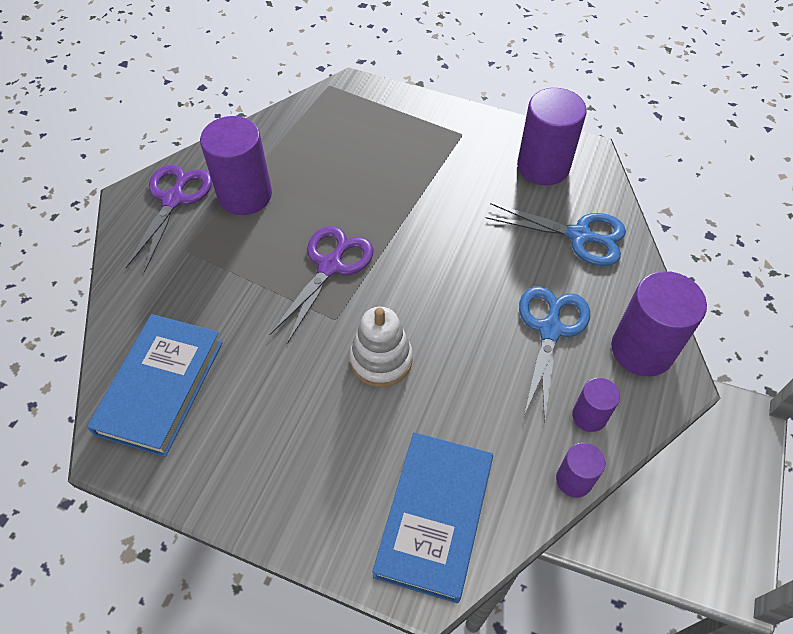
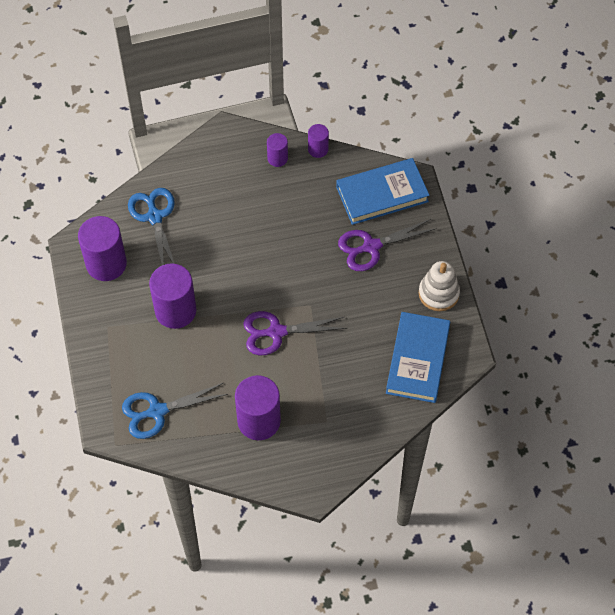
camera: 125 degrees left, 5 degrees up
blue book [87,314,223,457] -> blue book turned 60 degrees counterclockwise [386,312,450,403]
purple scissors [126,165,212,273] -> purple scissors moved to [338,219,437,271]
white stacking toy [349,307,413,387] -> white stacking toy moved to [419,261,460,311]
blue scissors [519,286,590,424] -> blue scissors moved to [122,383,228,439]
purple cylinder [611,271,707,376] -> purple cylinder moved to [149,264,196,329]

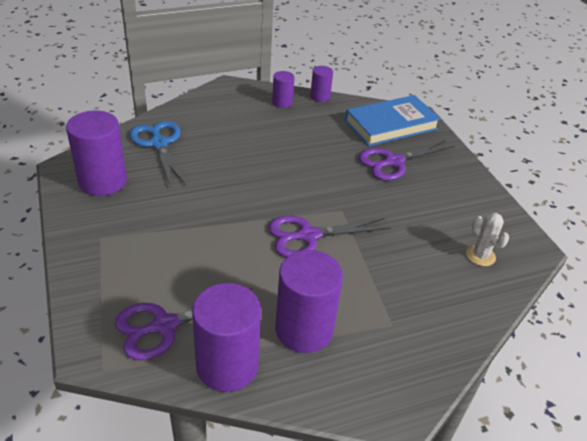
camera: 10 degrees left, 20 degrees down
blue scissors [122,383,228,439] -> purple scissors [115,288,259,360]
purple cylinder [149,264,196,329] -> purple cylinder moved to [192,283,261,392]
blue book [386,312,450,403] -> white cactus [466,213,509,266]
white stacking toy [419,261,460,311] -> none

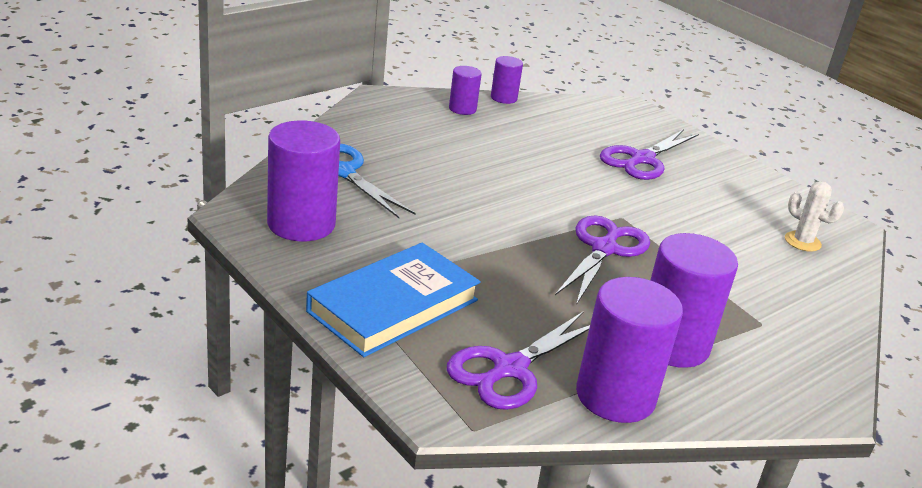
camera: 20 degrees left, 10 degrees down
purple scissors [268,216,390,258] -> purple scissors turned 150 degrees clockwise [555,215,650,305]
blue book [345,95,441,146] -> blue book moved to [306,243,481,357]

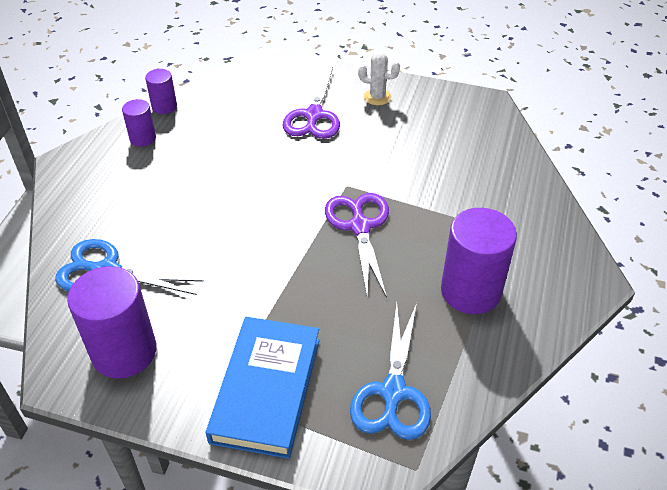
camera: 30 degrees left, 15 degrees up
purple scissors [447,311,590,410] -> blue scissors [350,303,431,440]
purple cylinder [576,277,683,423] -> none
white cactus [785,181,844,252] -> white cactus moved to [358,51,400,105]

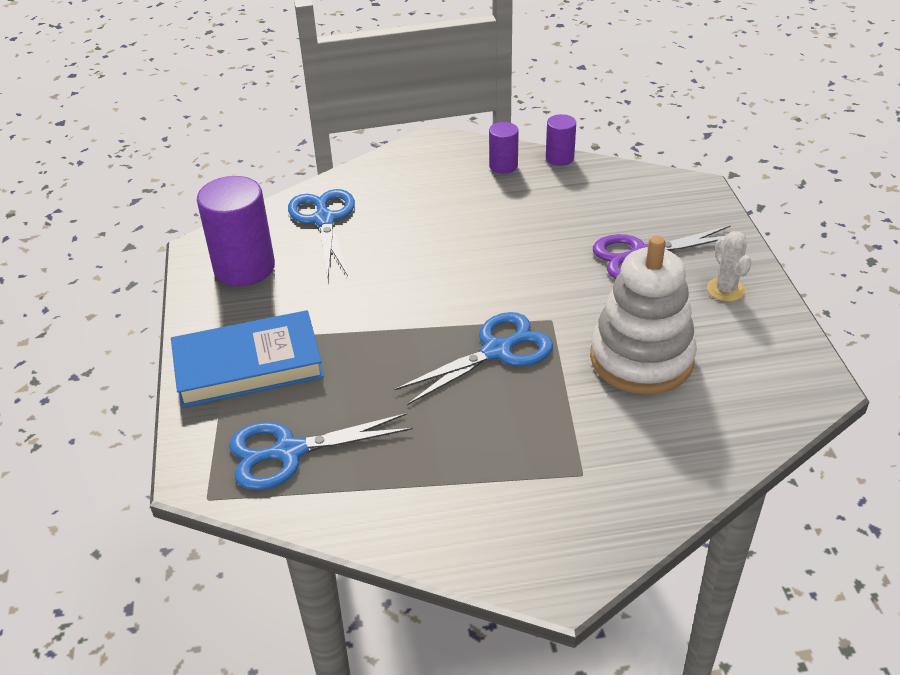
camera: 65 degrees right, 5 degrees down
purple scissors [325,193,389,298] -> blue scissors [395,312,553,405]
purple cylinder [441,208,517,314] -> none
none -> white stacking toy [590,236,697,395]

